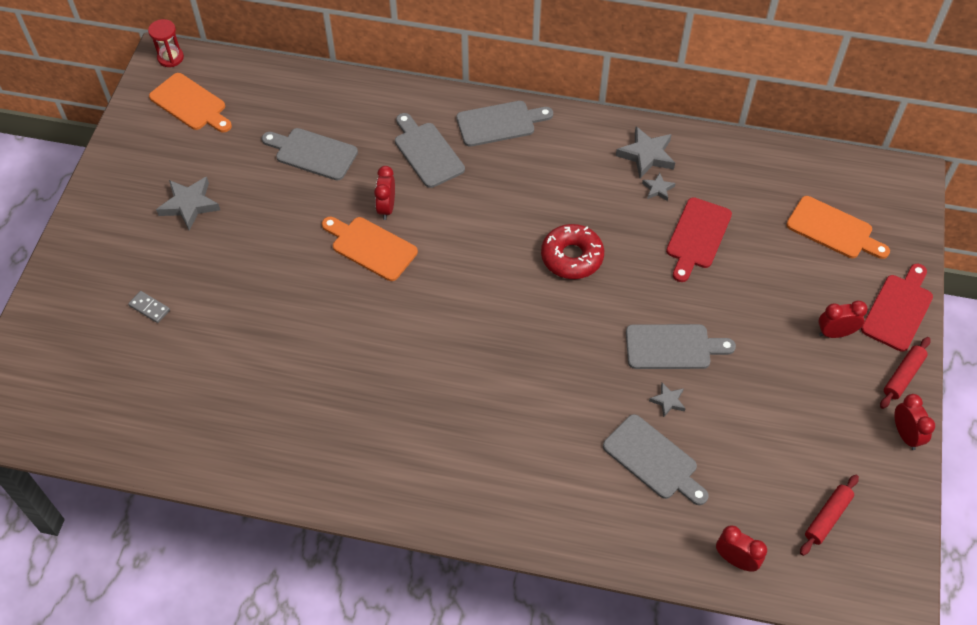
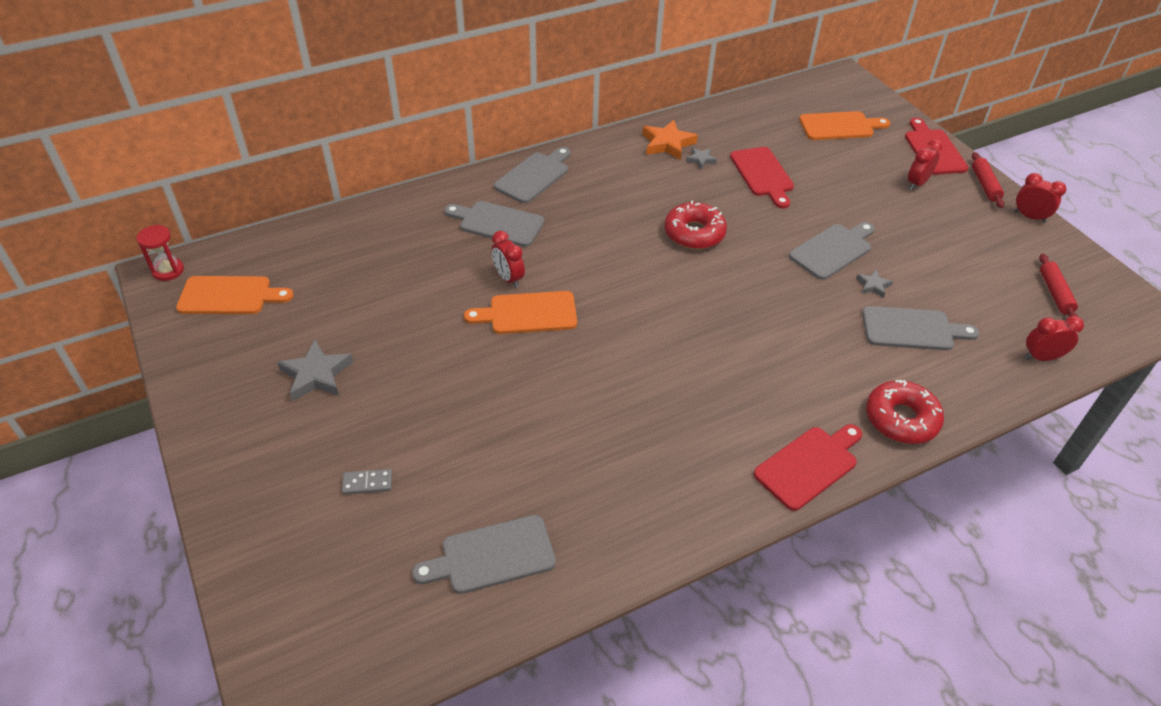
camera: 40 degrees left, 10 degrees down
grey cutting board [262,128,358,181] -> grey cutting board moved to [412,515,556,594]
grey star [616,126,675,178] -> orange star [642,120,698,160]
none -> red cutting board [754,424,862,511]
none -> red donut [866,380,944,444]

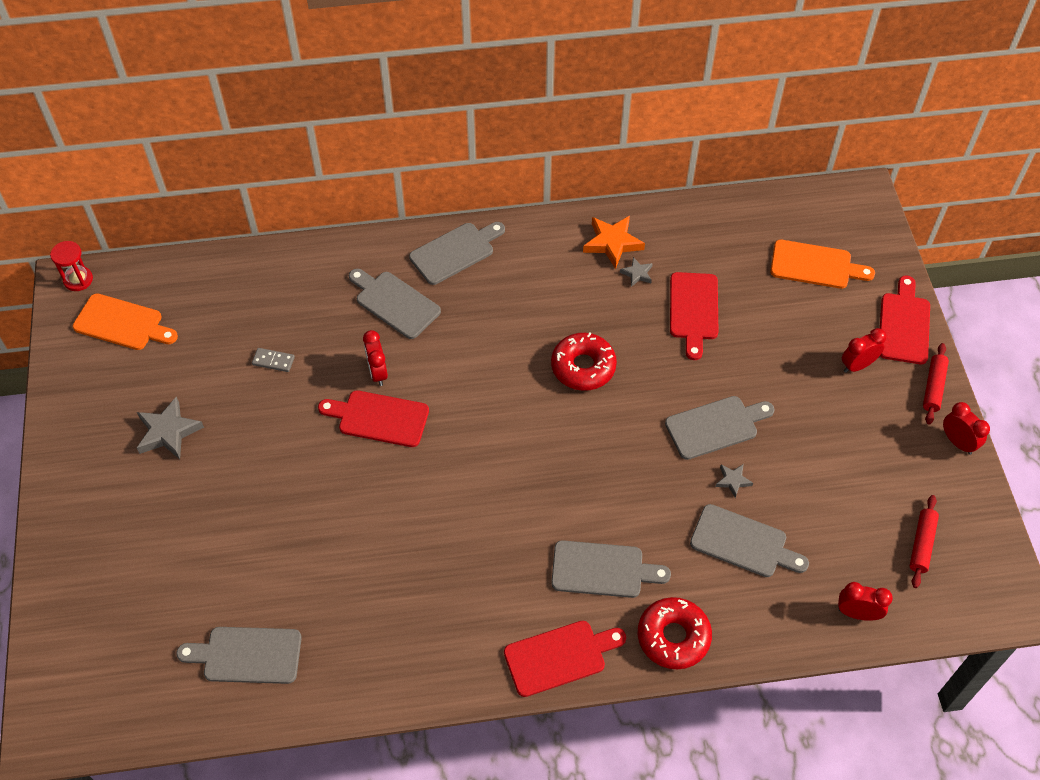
camera: 20 degrees right, 10 degrees up
grey domino [342,469,392,495] -> grey domino moved to [252,348,295,372]
orange cutting board [464,291,577,334] -> red cutting board [318,390,429,447]
none -> grey cutting board [551,540,671,598]

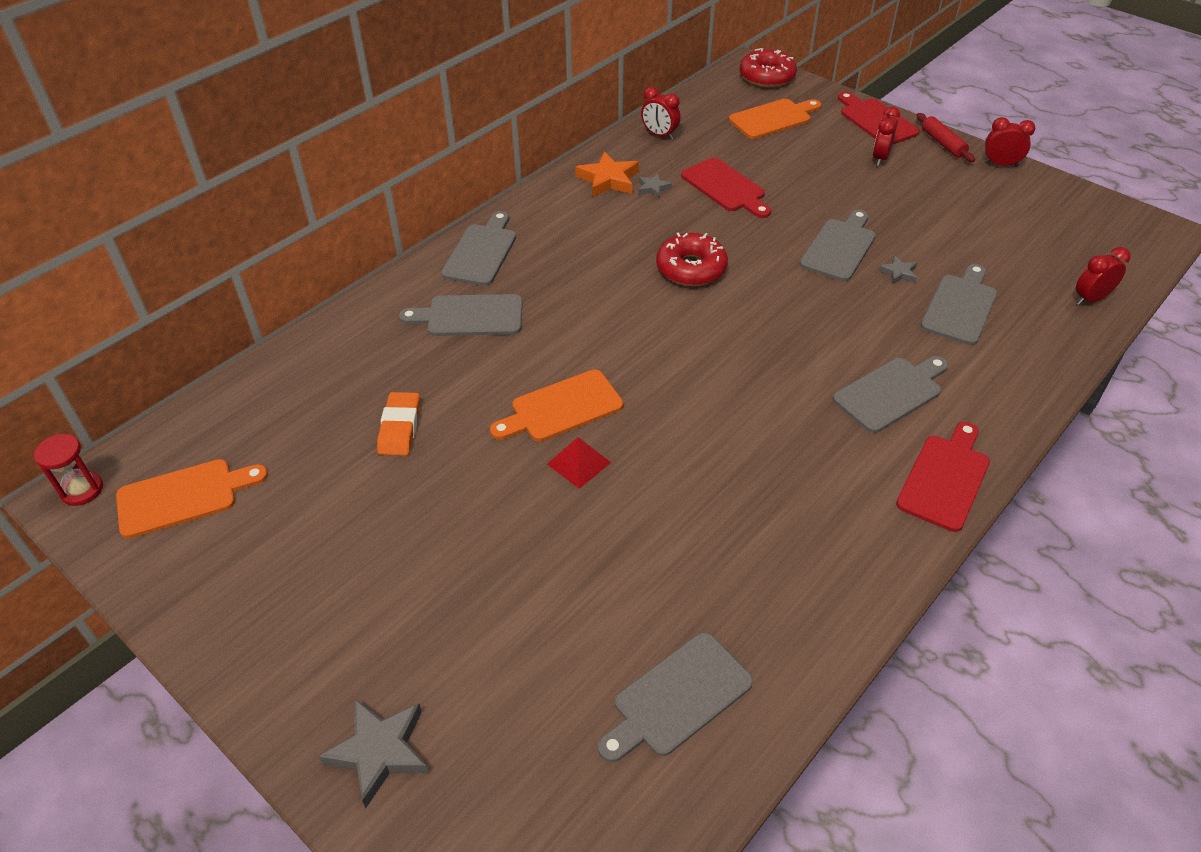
camera: 40 degrees left, 10 degrees down
grey star [137,396,204,459] -> grey star moved to [318,699,429,808]
grey domino [252,348,295,372] -> orange eraser [377,392,420,456]
red cutting board [318,390,429,447] -> orange cutting board [490,370,623,442]
red clock [363,330,388,386] -> red clock moved to [641,87,681,140]
red donut [638,597,712,669] -> red donut moved to [740,48,797,88]
grey cutting board [690,504,809,577] -> grey cutting board turned 45 degrees counterclockwise [921,264,997,345]
red rolling pin [910,495,939,588] -> none
none -> red pyramid [547,437,611,489]

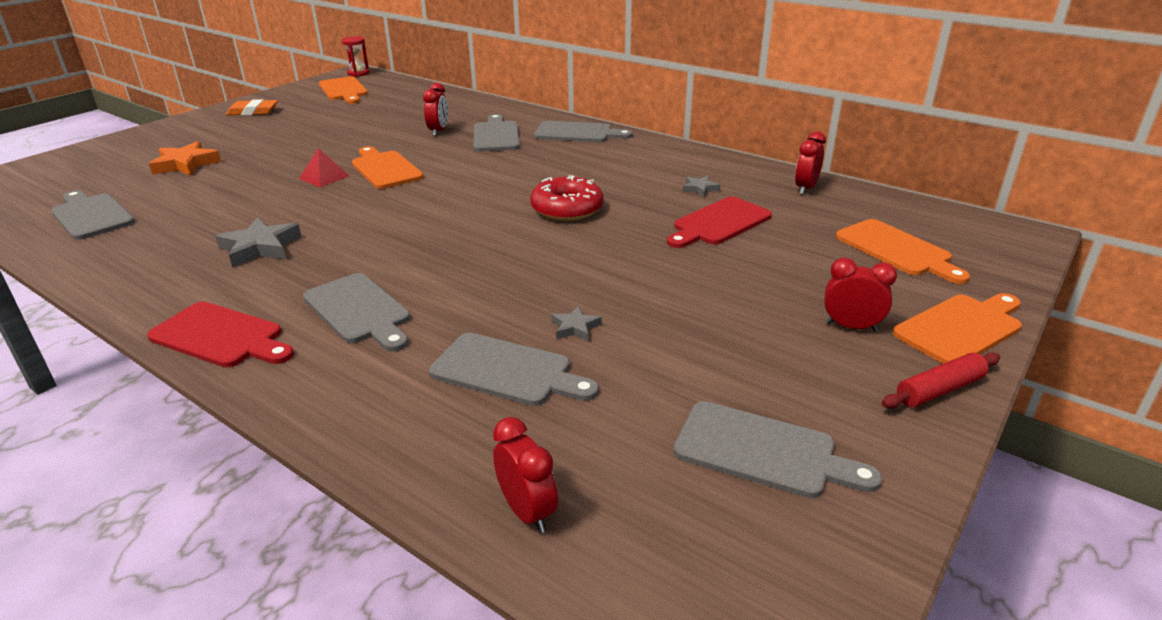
camera: 85 degrees right, 15 degrees down
grey star [318,699,429,808] -> grey star moved to [215,217,301,268]
orange eraser [377,392,420,456] -> orange eraser moved to [226,99,278,115]
orange star [575,151,639,197] -> orange star moved to [149,141,221,176]
red donut [740,48,797,88] -> none
grey cutting board [800,210,876,282] -> grey cutting board moved to [673,401,882,498]
red cutting board [838,92,920,145] -> orange cutting board [893,293,1022,364]
red clock [984,117,1035,167] -> red clock moved to [423,83,448,136]

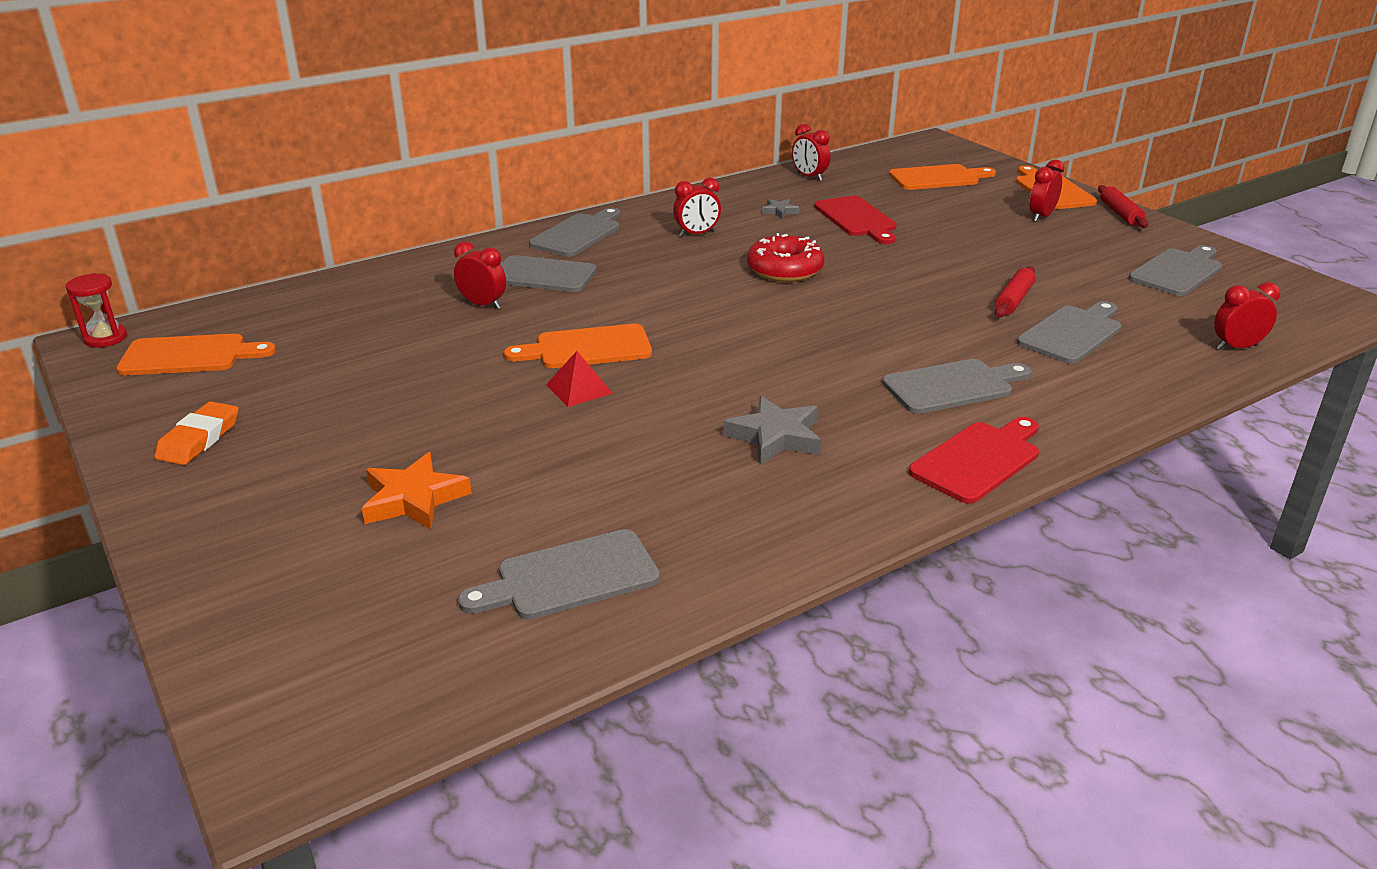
camera: 70 degrees left, 0 degrees up
grey star [551,306,602,341] -> red rolling pin [995,266,1035,317]
none -> red clock [673,178,721,237]

